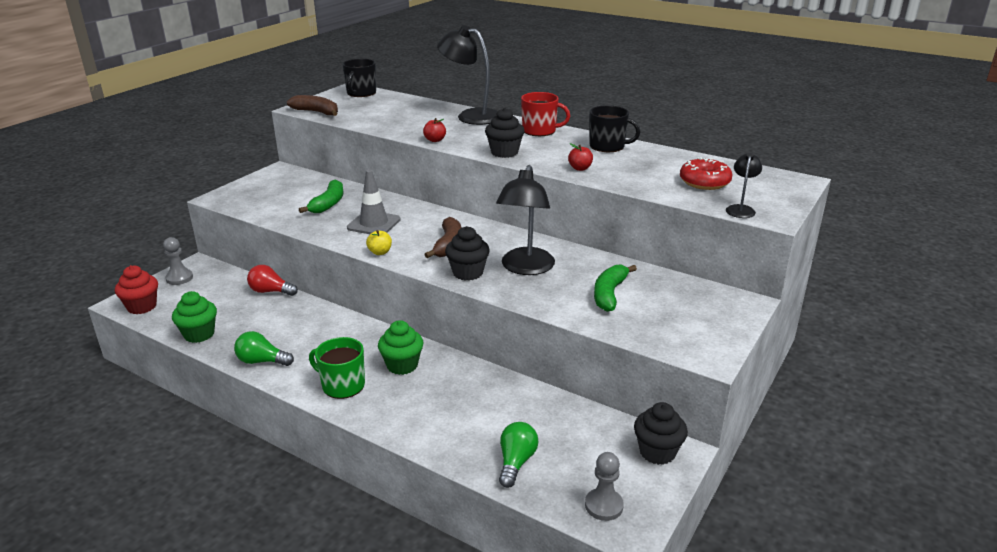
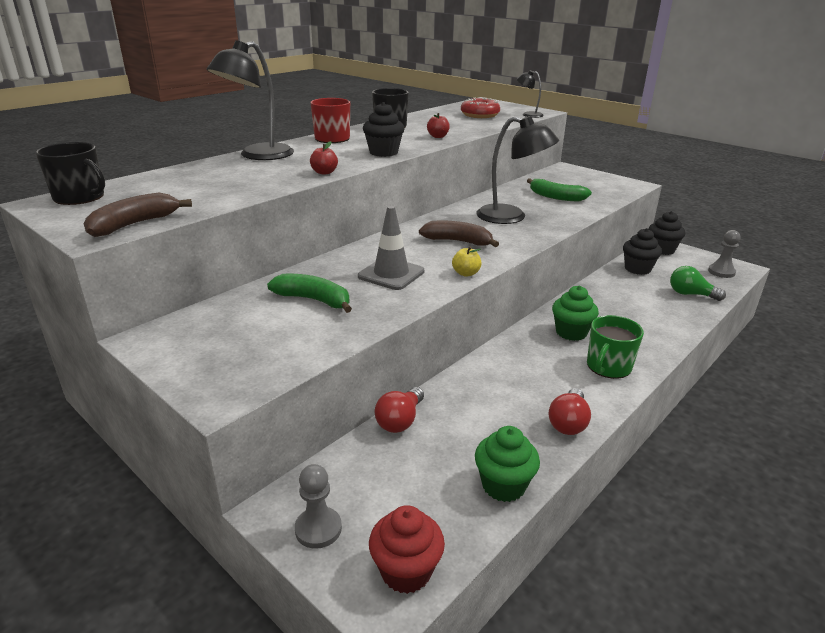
camera: 80 degrees left, 0 degrees up
green light bulb [234,331,294,366] -> red light bulb [548,388,591,435]
black cupcake [445,226,490,281] -> black cupcake moved to [623,228,662,275]

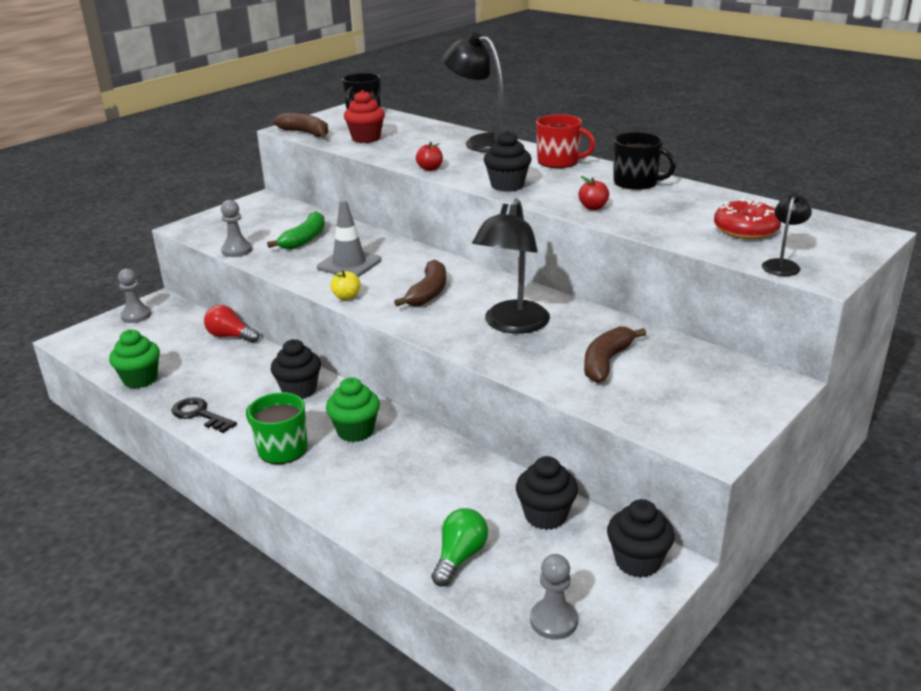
camera: 90 degrees right, 0 degrees up
red cupcake [369,505,445,594] -> red cupcake moved to [344,90,385,143]
green banana [527,178,592,201] -> brown banana [584,326,646,383]
red light bulb [548,388,591,435] -> black key [172,397,237,433]
none -> grey pawn [221,200,252,257]
none -> black cupcake [271,339,321,399]

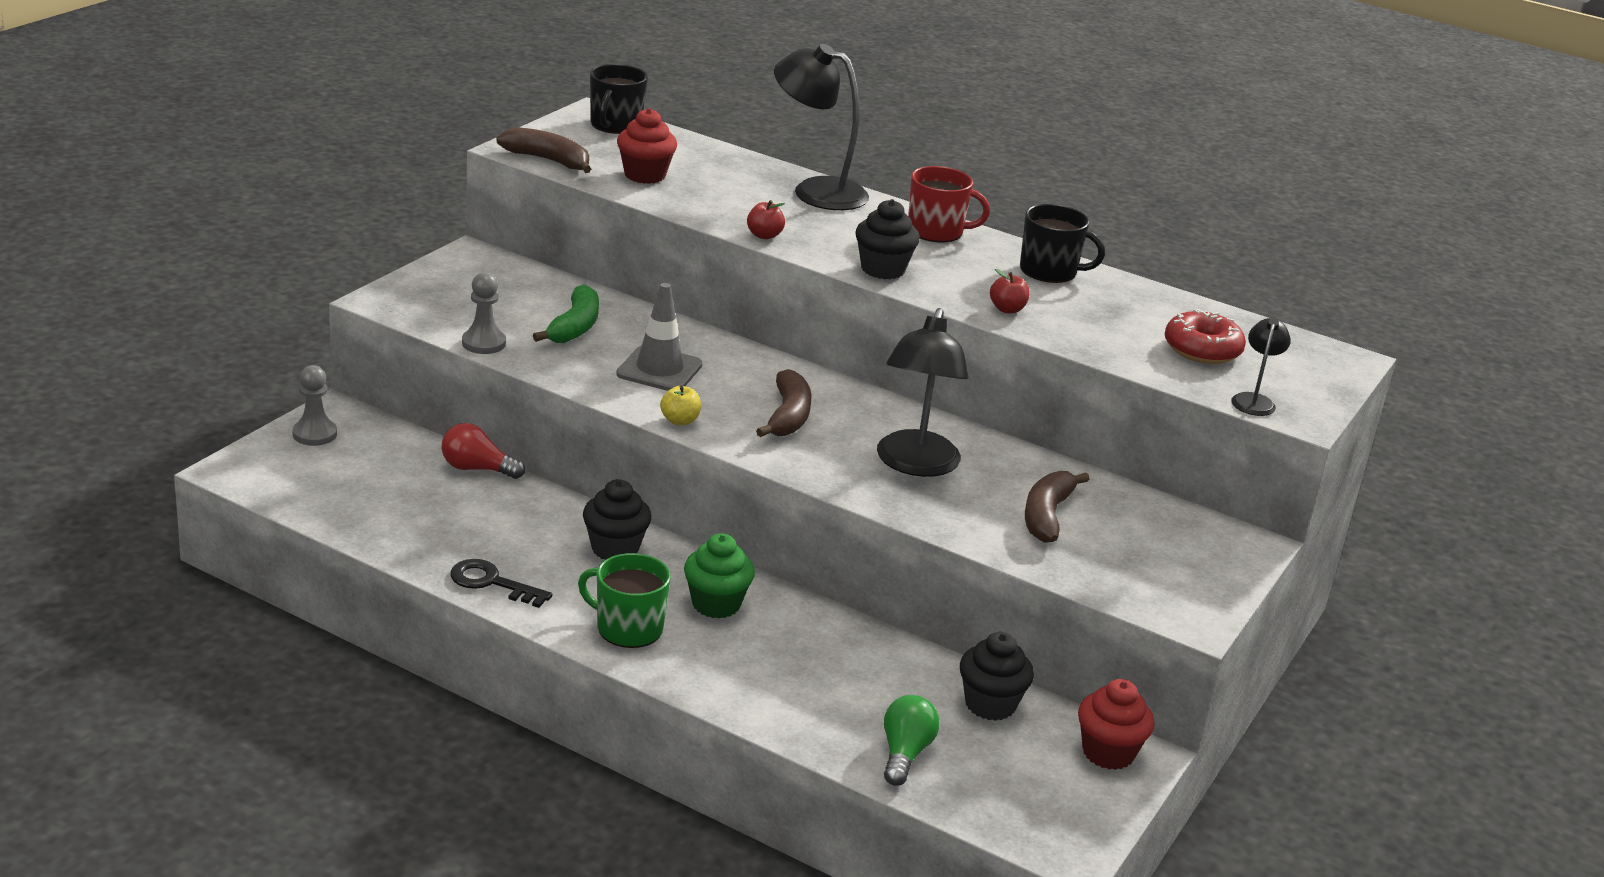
camera: 15 degrees left, 0 degrees up
green cupcake [109,329,160,389] -> none
grey pawn [530,554,578,640] -> none
black cupcake [607,499,674,578] -> red cupcake [1078,679,1155,770]

